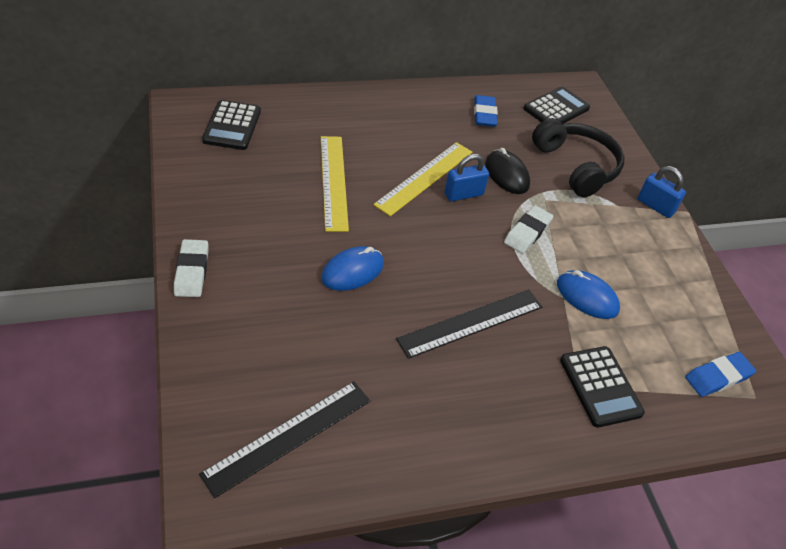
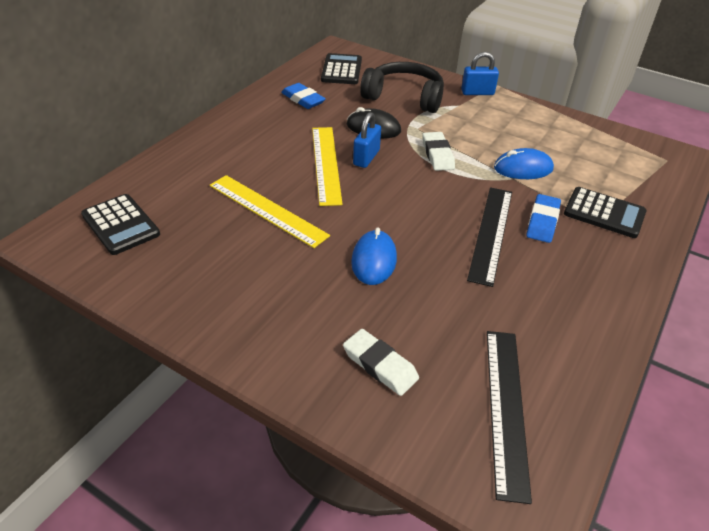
camera: 40 degrees left, 5 degrees down
white eraser [174,239,208,297] -> white eraser moved to [343,329,419,396]
blue eraser [685,352,756,397] -> blue eraser moved to [527,194,561,243]

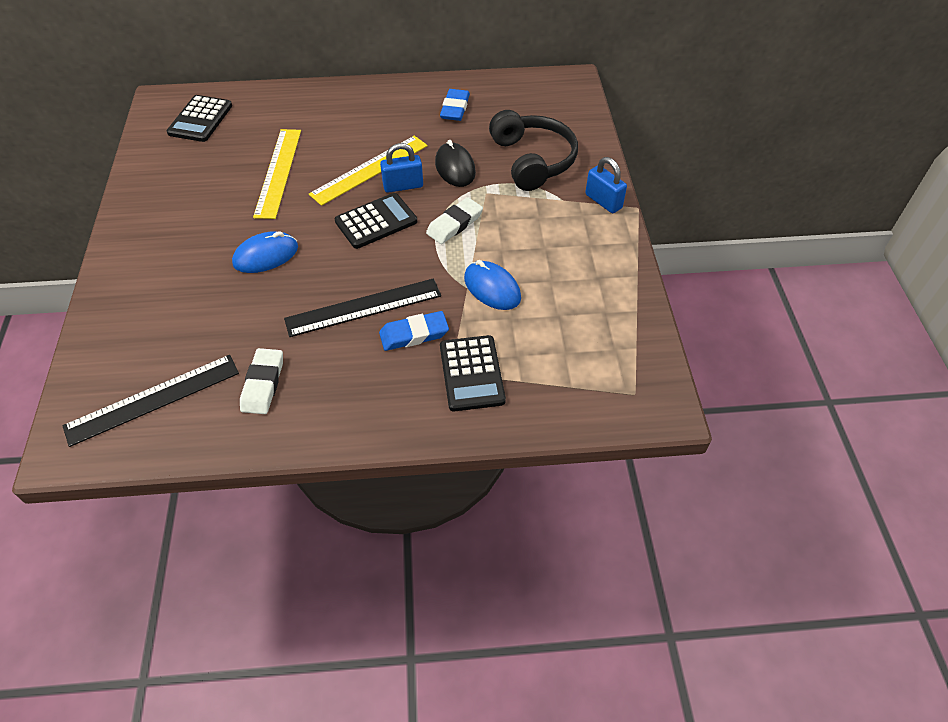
camera: 55 degrees right, 10 degrees up
black calculator [321,53,362,84] -> black calculator moved to [335,193,417,249]
white eraser [343,329,419,396] -> white eraser moved to [240,348,283,414]

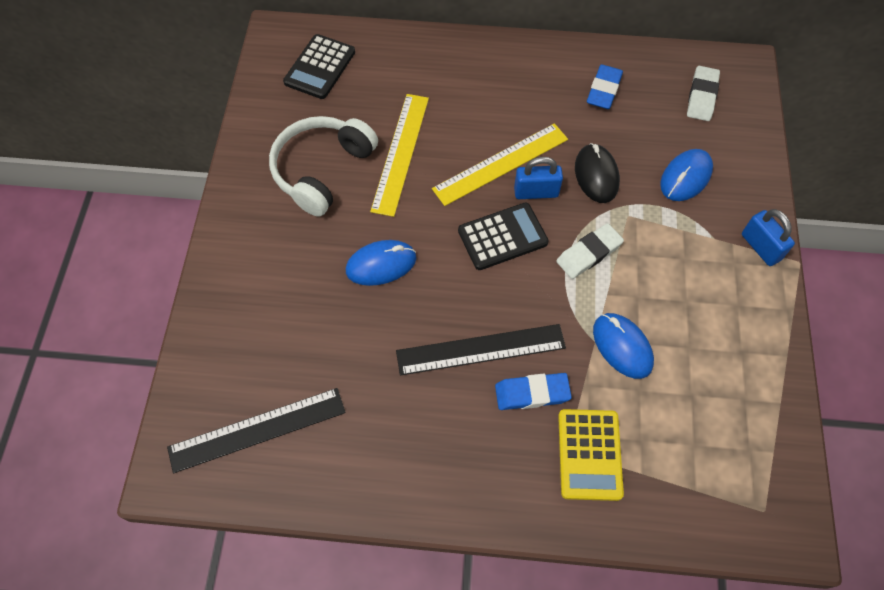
camera: 10 degrees right, 10 degrees up
white eraser [240,348,283,414] -> white eraser moved to [687,66,720,121]
black calculator [440,335,506,411] -> yellow calculator [558,409,624,501]
black headphones [489,110,578,191] -> blue mouse [660,149,713,201]
none -> white headphones [269,116,378,217]

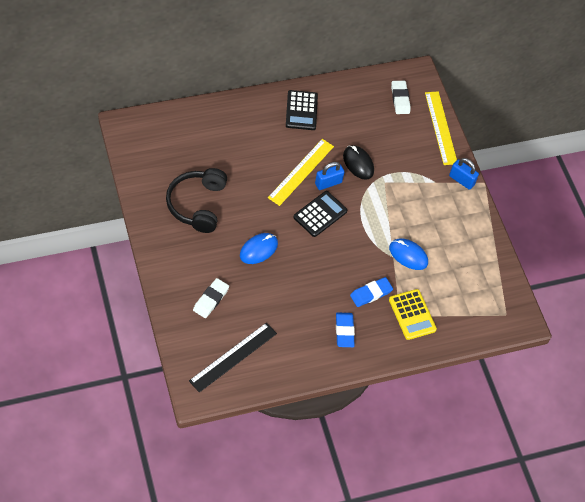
camera: 30 degrees left, 5 degrees down
white headphones [269,116,378,217] -> black headphones [166,168,227,233]
black calculator [283,34,355,99] -> black calculator moved to [286,90,318,130]
yellow ruler [370,94,429,217] -> yellow ruler moved to [425,91,457,165]
black ruler [396,324,566,376] -> none
white eraser [556,223,624,279] -> white eraser moved to [193,278,229,318]
blue eraser [587,64,623,109] -> blue eraser moved to [336,312,355,347]
blue mouse [660,149,713,201] -> none

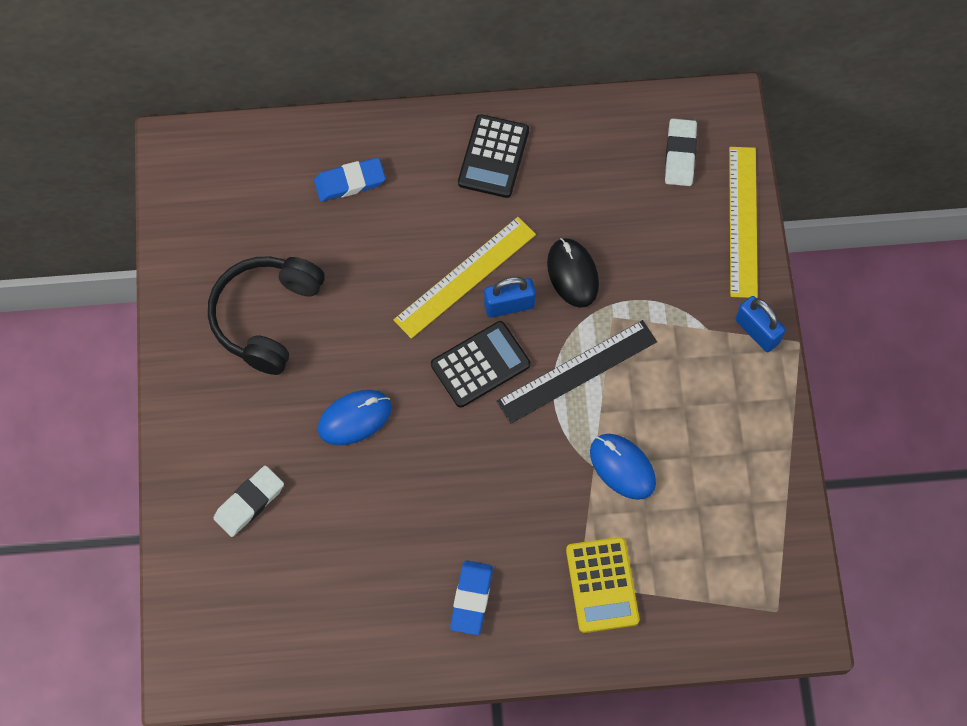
camera: 20 degrees right, 10 degrees up
black ruler [189,323,277,393] -> black ruler moved to [497,320,657,424]
blue eraser [350,277,393,307] -> blue eraser moved to [314,158,386,202]

